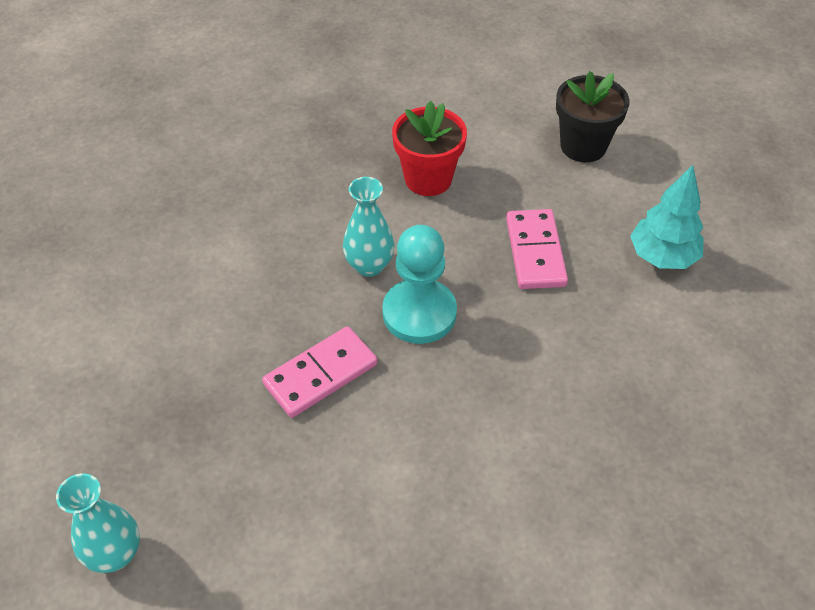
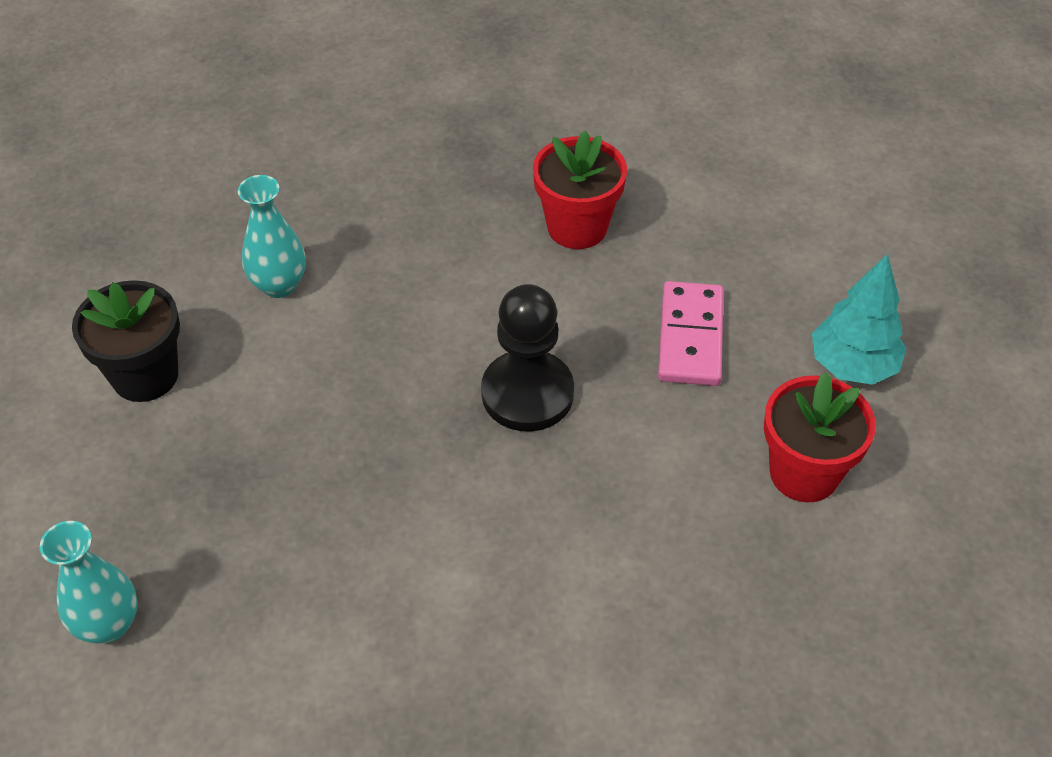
camera: 10 degrees right, 0 degrees up
pink domino [262,326,377,418] -> none
turquoise vase [343,177,394,277] -> turquoise vase moved to [238,175,306,298]
turquoise pawn [382,225,457,344] -> black pawn [481,284,574,432]
black flower pot [556,71,630,162] -> black flower pot moved to [72,280,180,402]
none -> red flower pot [764,372,876,502]

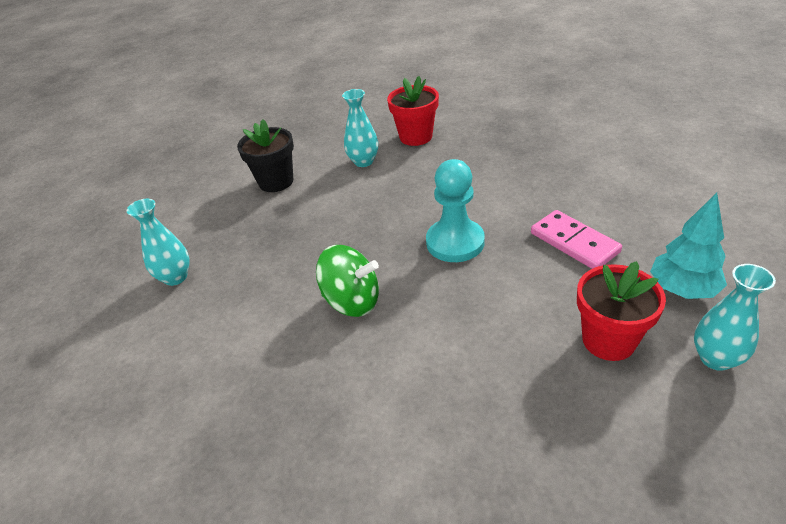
camera: 35 degrees right, 10 degrees down
black pawn [481,284,574,432] -> turquoise pawn [426,159,485,262]
red flower pot [533,131,627,249] -> red flower pot moved to [387,76,439,146]
pink domino [658,281,724,386] -> pink domino turned 75 degrees counterclockwise [531,210,622,269]
none -> green spinning top [316,245,379,317]
none -> turquoise vase [694,264,776,371]

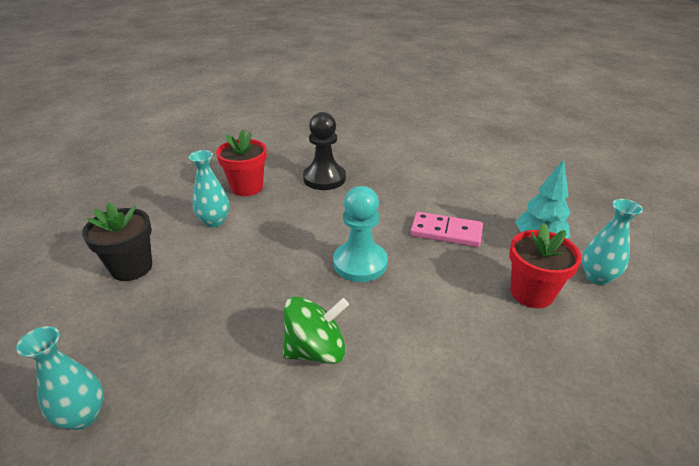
camera: 40 degrees left, 5 degrees down
none -> black pawn [303,112,346,190]

